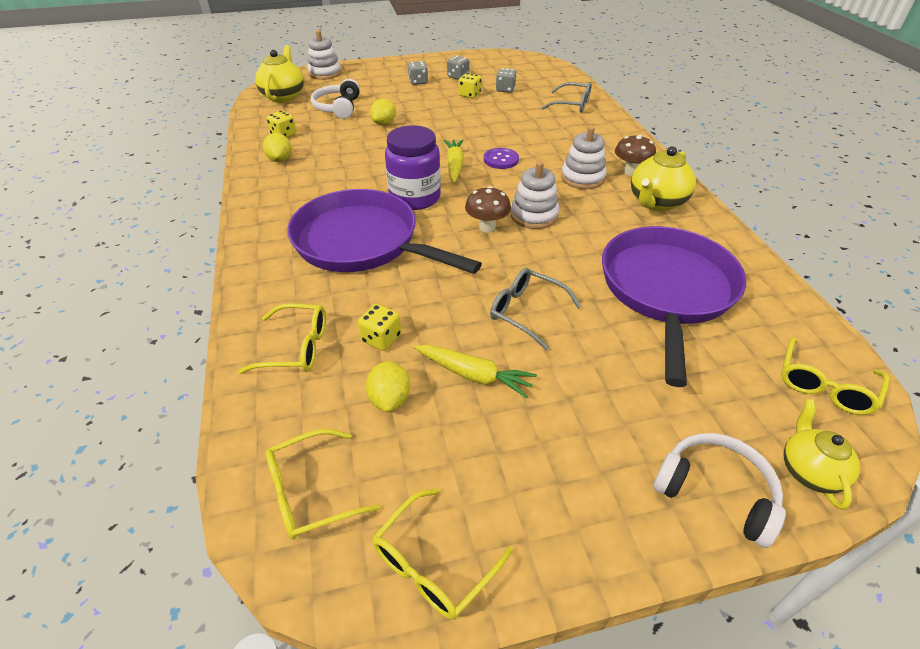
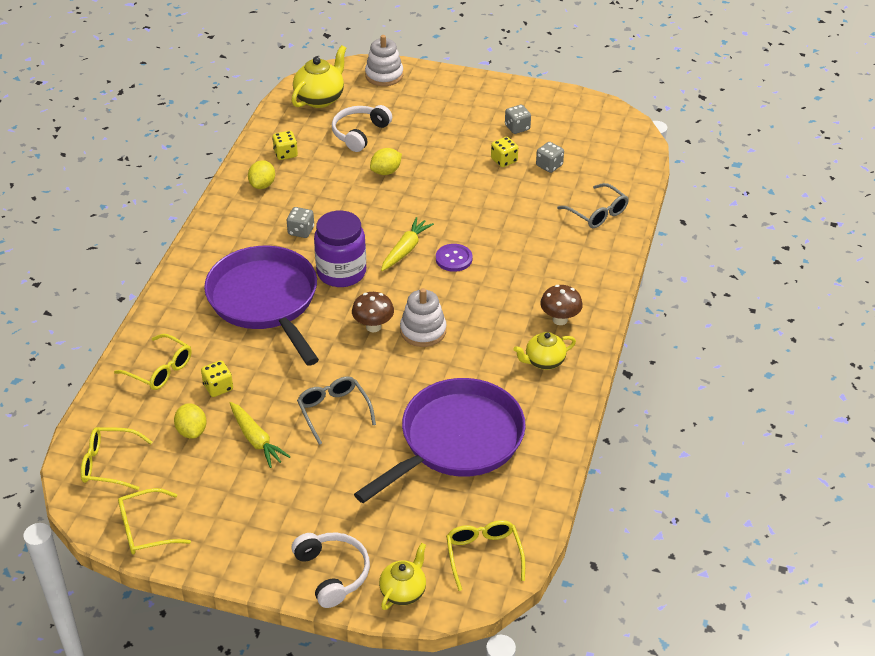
camera: 30 degrees right, 0 degrees up
yellow lemon [366,361,410,412] -> yellow lemon turned 45 degrees counterclockwise [174,403,206,439]
grey dice [408,61,428,85] -> grey dice moved to [287,207,314,238]
white stacking toy [561,126,607,189] -> none
yellow teapot [631,146,696,212] -> yellow teapot [514,332,576,370], size x0.66
yellow glasses [781,337,889,415] -> yellow glasses turned 105 degrees clockwise [446,520,525,591]

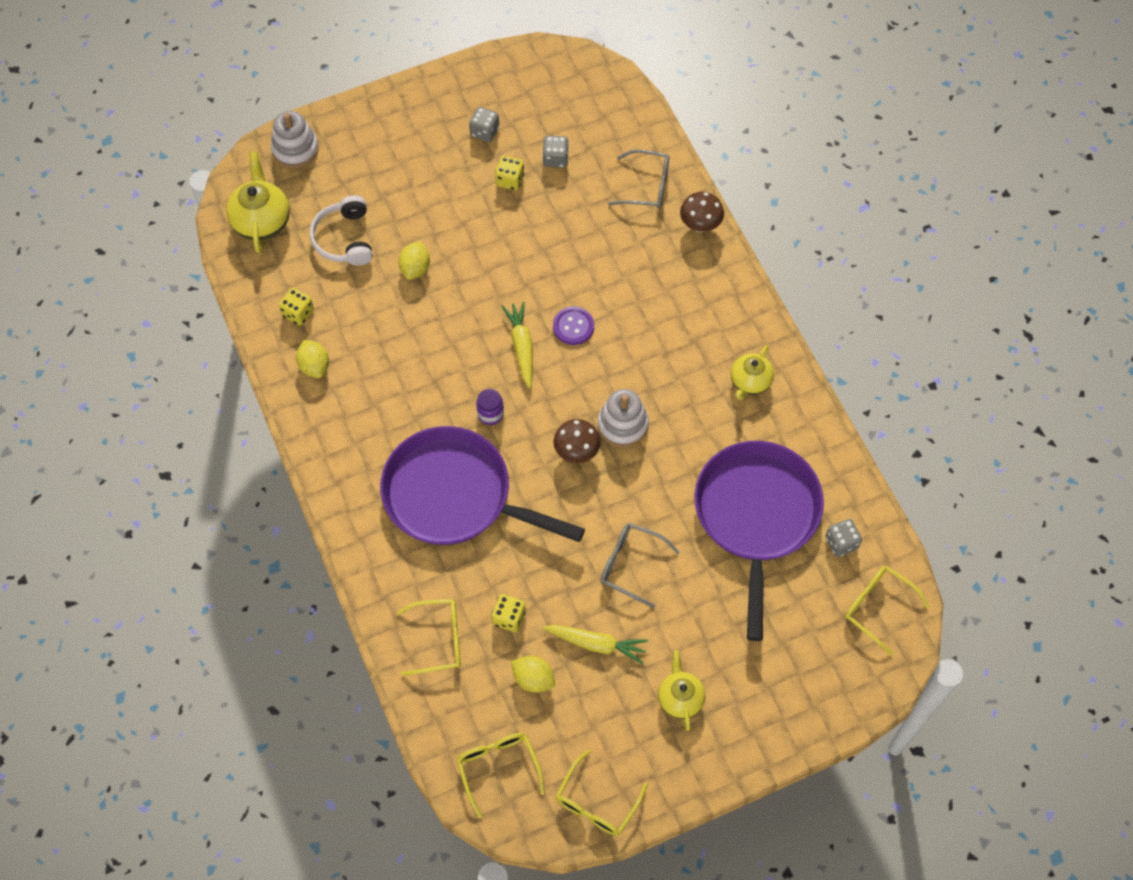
camera: 40 degrees left, 20 degrees up
yellow glasses [81,427,152,490] -> yellow glasses turned 105 degrees clockwise [457,733,545,818]
grey dice [287,207,314,238] -> grey dice moved to [825,519,862,557]
white headphones [292,532,370,608] -> none
purple jar [314,210,366,287] -> purple jar [476,389,504,425], size x0.47
yellow teapot [379,543,426,610] -> yellow teapot moved to [658,650,705,731]
brown mushroom [540,285,583,325] -> brown mushroom moved to [680,192,724,232]

